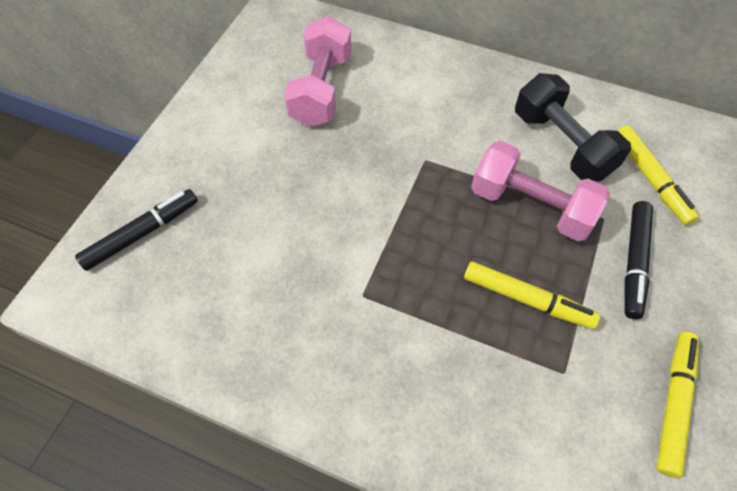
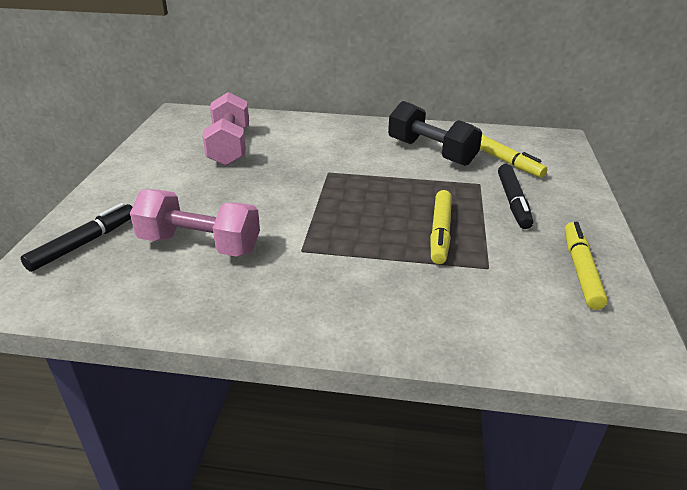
camera: 15 degrees left, 25 degrees down
yellow marker [464,262,600,329] -> yellow marker turned 90 degrees clockwise [430,190,452,264]
pink dumbbell [471,141,610,241] -> pink dumbbell moved to [130,189,260,257]

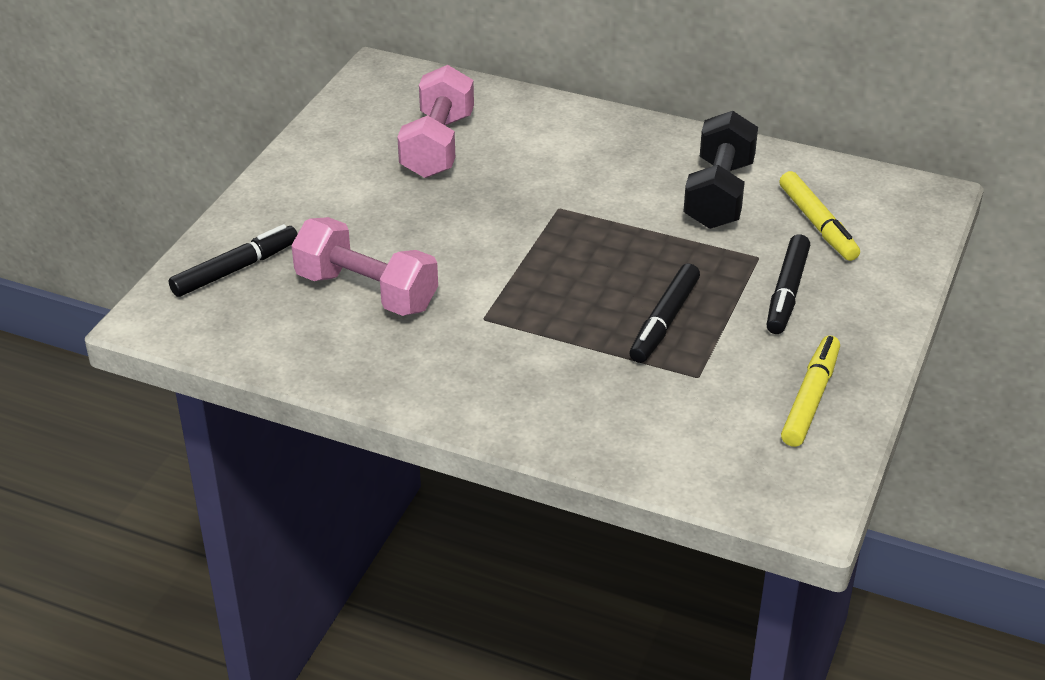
camera: 15 degrees right, 5 degrees up
black dumbbell [388,101,482,166] -> black dumbbell turned 45 degrees clockwise [683,111,758,229]
yellow marker [430,190,452,264] -> black marker [630,263,700,363]

